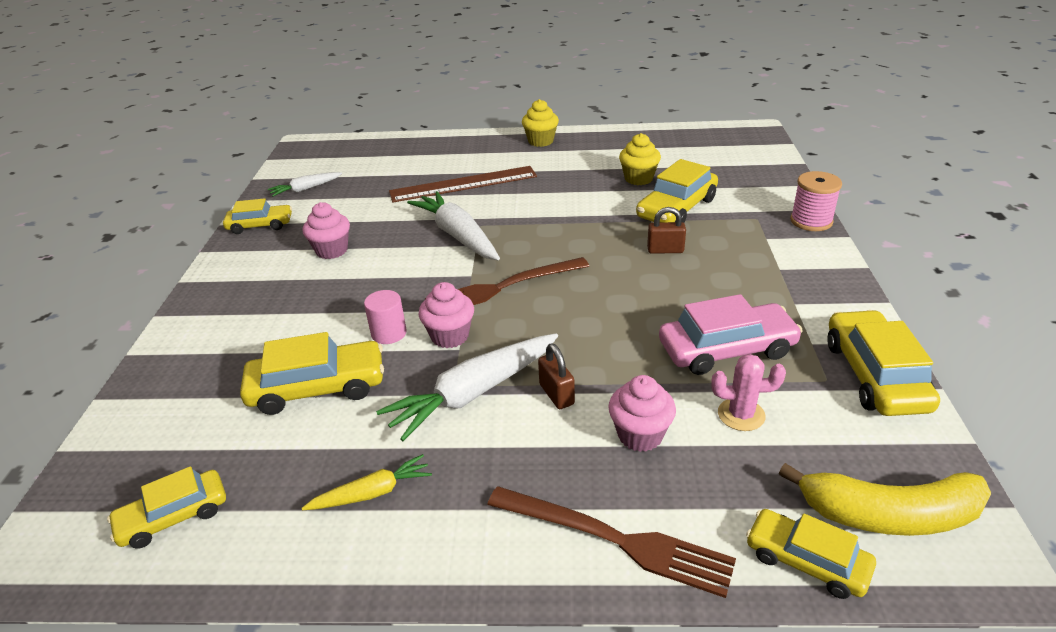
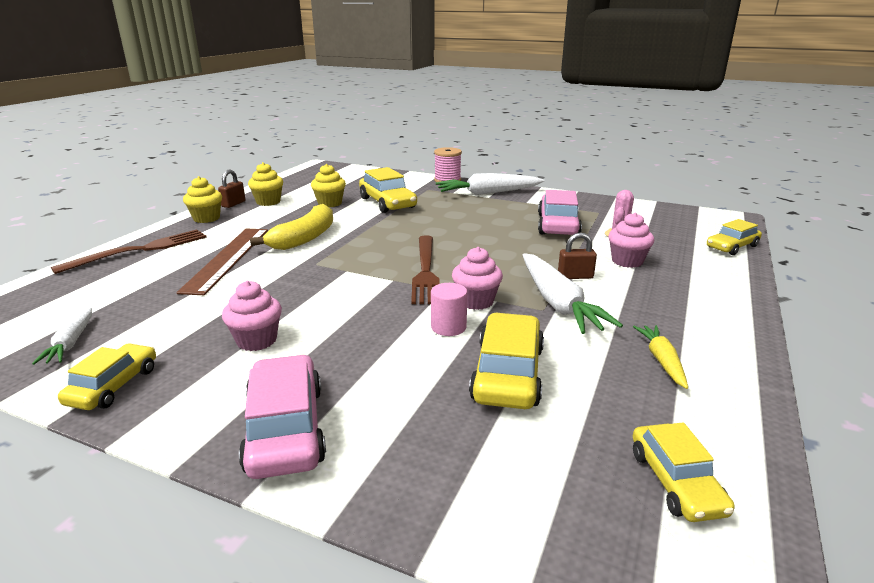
camera: 70 degrees left, 10 degrees down
white carrot [407,191,500,260] -> white carrot moved to [436,173,544,195]
brown fork [487,486,736,598] -> brown fork moved to [51,230,207,274]
brown padlock [647,207,686,254] -> brown padlock moved to [218,170,245,208]
yellow banana [779,463,992,536] -> yellow banana moved to [250,204,333,250]
yellow car [827,310,940,416] -> none
none -> pink car [239,355,326,479]
none -> yellow cupcake [248,162,283,206]

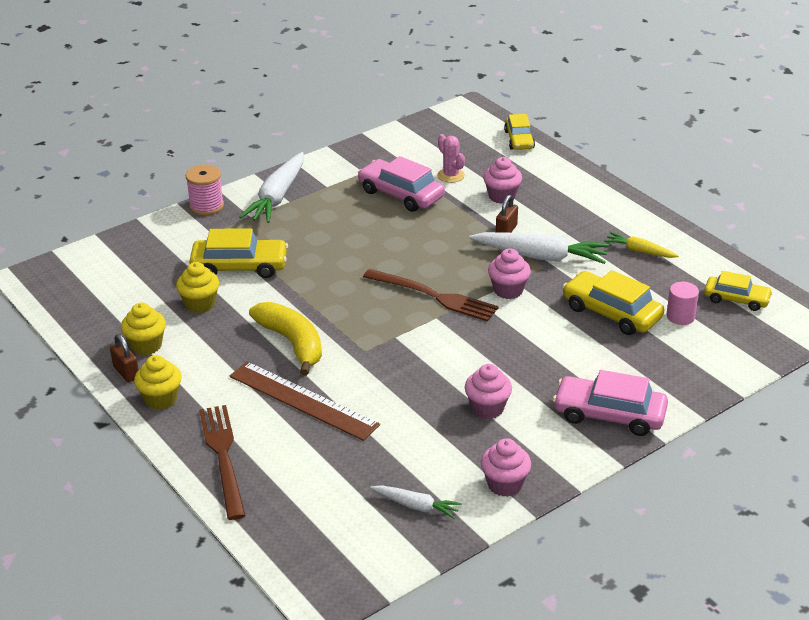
camera: 60 degrees left, 10 degrees up
yellow car [58,343,156,410] -> pink cupcake [481,438,531,497]
pink cylinder [431,283,467,336] -> pink cylinder moved to [666,282,699,325]

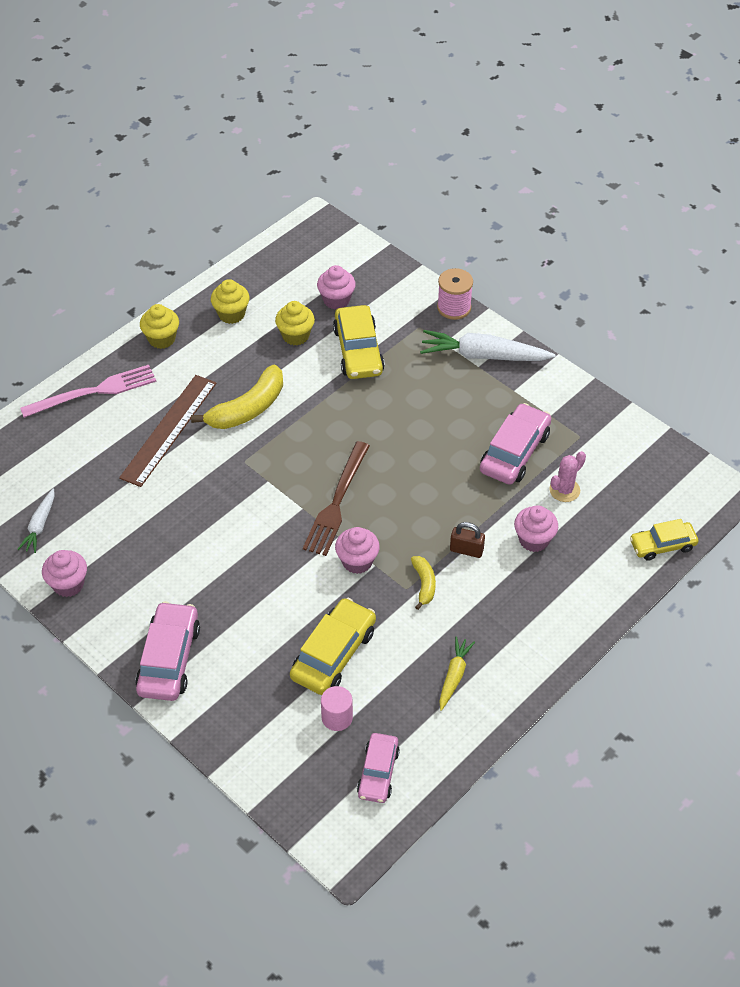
camera: 80 degrees right, 15 degrees up
brown padlock [110,334,139,382] -> none
brown fork [199,405,246,520] -> pink fork [20,365,156,418]
pink cupcake [465,364,512,419] -> pink cupcake moved to [317,265,356,310]
white carrot [469,232,609,264] -> yellow banana [411,556,436,610]
yellow car [704,271,773,311] -> pink car [357,733,400,803]

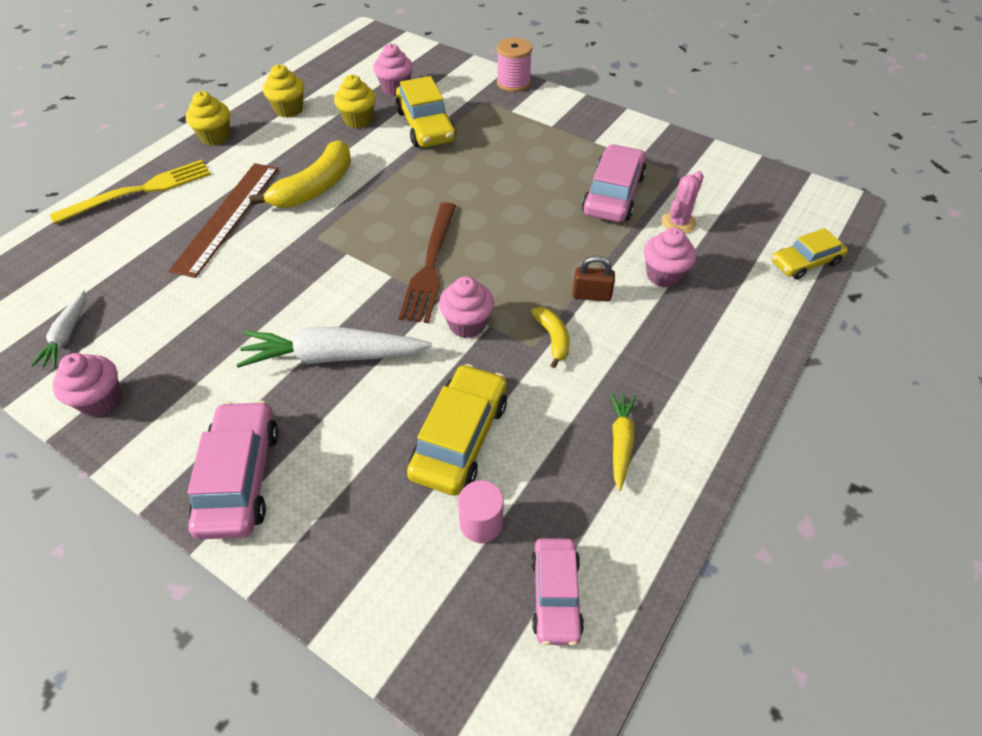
camera: 10 degrees left, 0 degrees up
pink fork [20,365,156,418] -> yellow fork [50,160,211,224]
white carrot [420,330,556,361] -> white carrot moved to [236,327,432,368]

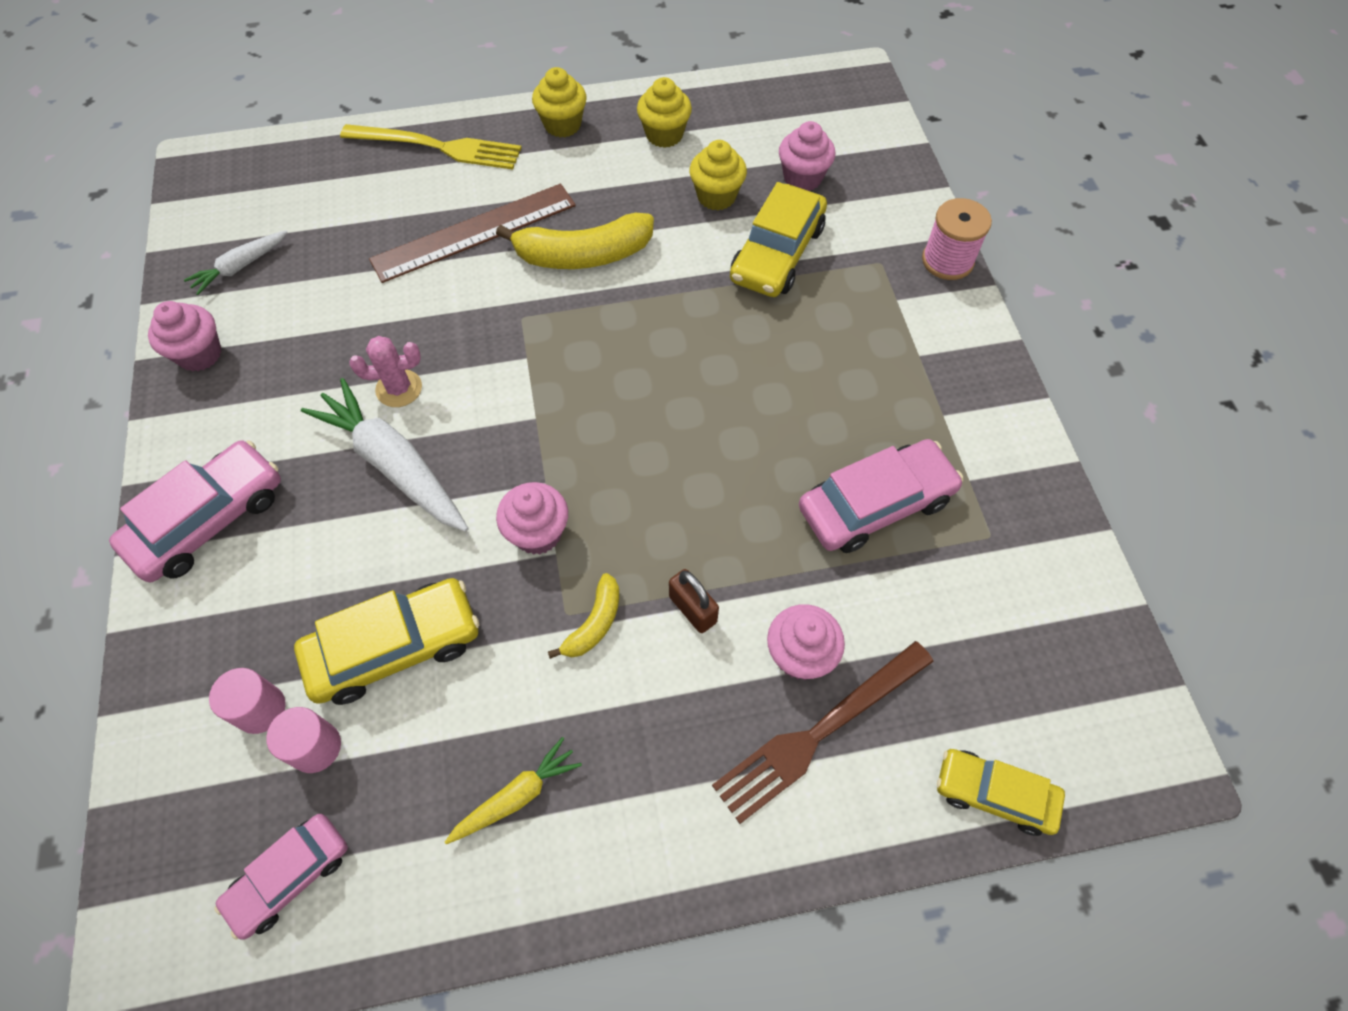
camera: 45 degrees right, 10 degrees up
brown fork [399,202,456,323] -> brown fork moved to [712,641,934,824]
pink cactus [662,171,704,234] -> pink cactus moved to [349,336,422,407]
none -> pink cylinder [209,668,286,734]

